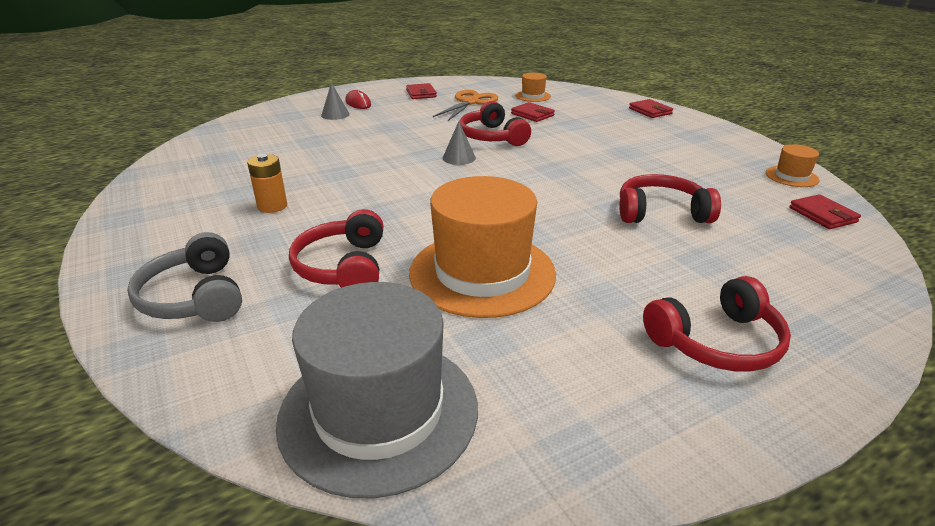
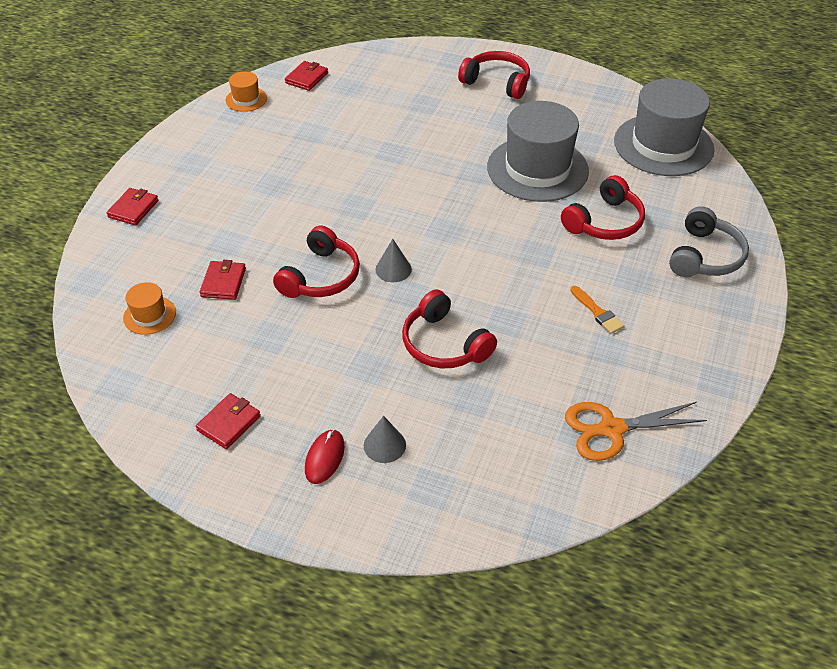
camera: 130 degrees left, 15 degrees up
orange battery [247,154,287,213] -> orange brush [570,286,624,334]
orange hat [409,176,556,318] -> grey hat [487,101,589,202]
orange scissors [433,90,498,121] -> orange scissors moved to [565,402,707,461]
red headphones [619,174,721,223] -> red headphones moved to [402,289,497,368]

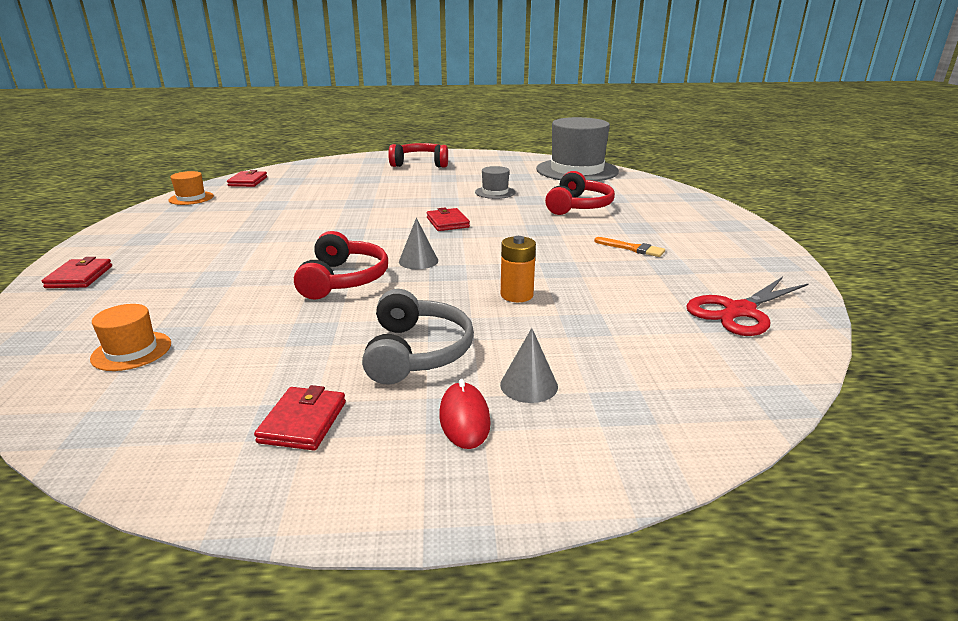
camera: 25 degrees left, 20 degrees down
red wallet [200,260,246,300] -> red wallet moved to [427,208,470,231]
red headphones [402,289,497,368] -> orange battery [501,236,536,302]
grey hat [487,101,589,202] -> grey hat [475,166,516,199], size x0.44
orange scissors [565,402,707,461] -> red scissors [686,277,809,336]
grey headphones [669,206,749,277] -> grey headphones moved to [362,289,474,385]

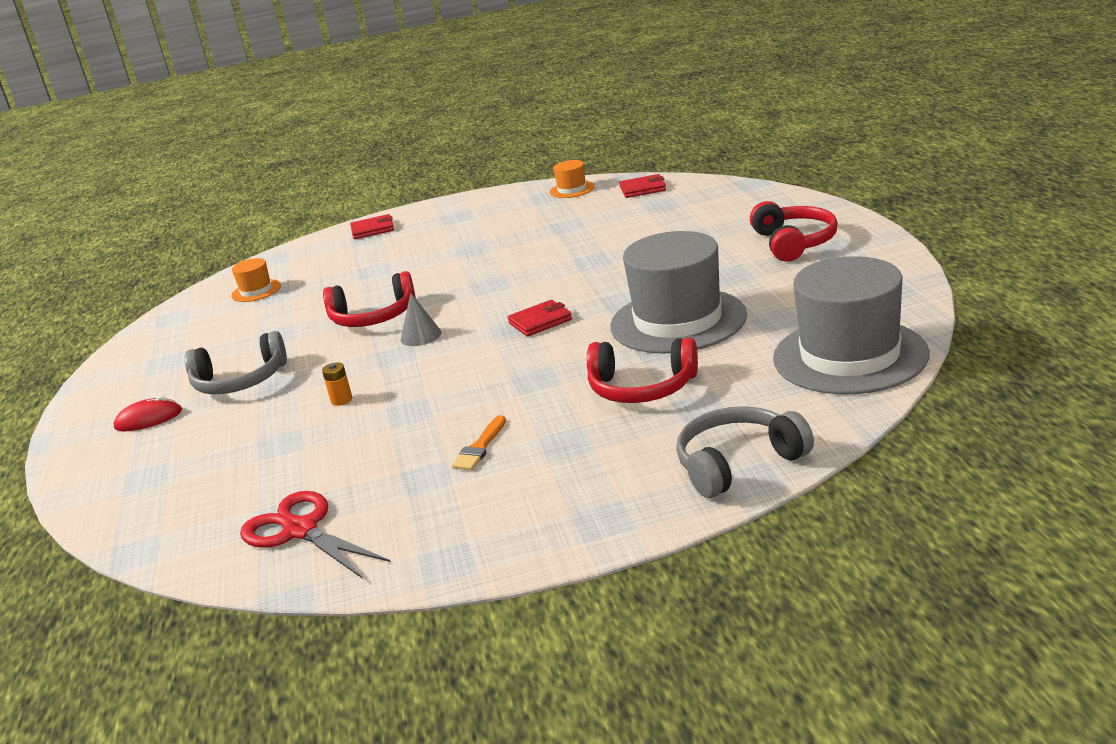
camera: 85 degrees right, 0 degrees up
red wallet [254,385,346,450] -> none
grey hat [475,166,516,199] -> grey hat [610,231,747,353], size x2.26
grey cone [500,328,558,403] -> none
orange battery [501,236,536,302] -> orange battery [322,362,352,406], size x0.65
none -> grey headphones [676,406,814,498]

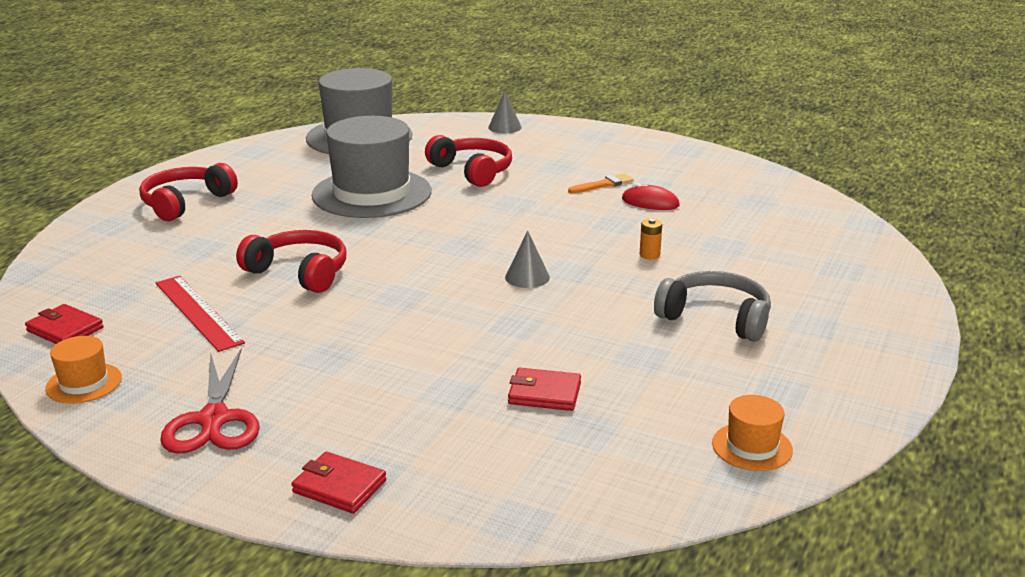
camera: 145 degrees left, 0 degrees up
red mouse [114,396,182,431] -> red mouse moved to [622,183,680,210]
orange hat [231,258,281,302] -> orange hat moved to [712,395,793,471]
red scissors [240,491,391,579] -> red scissors moved to [160,349,260,454]
red headphones [323,271,416,327] -> red headphones moved to [236,230,346,293]
red wallet [508,300,572,336] -> red wallet moved to [508,368,581,411]
grey headphones [676,406,814,498] -> grey cone [488,91,522,133]
none -> red ruler [156,276,245,352]

